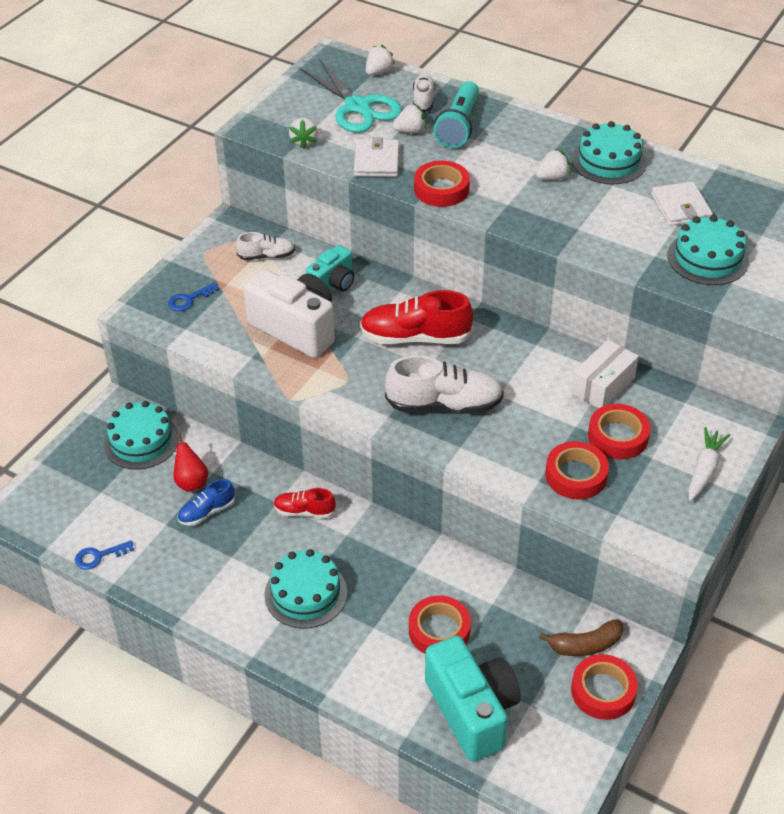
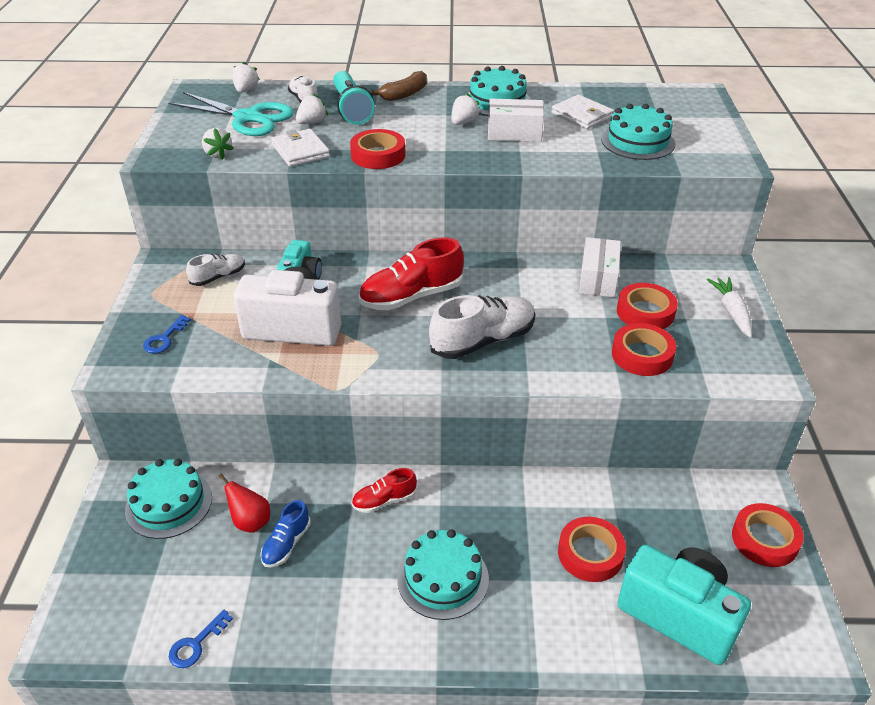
camera: 30 degrees left, 5 degrees down
brown banana [539,619,623,656] -> brown banana moved to [371,71,427,101]
none -> white box [488,98,544,142]

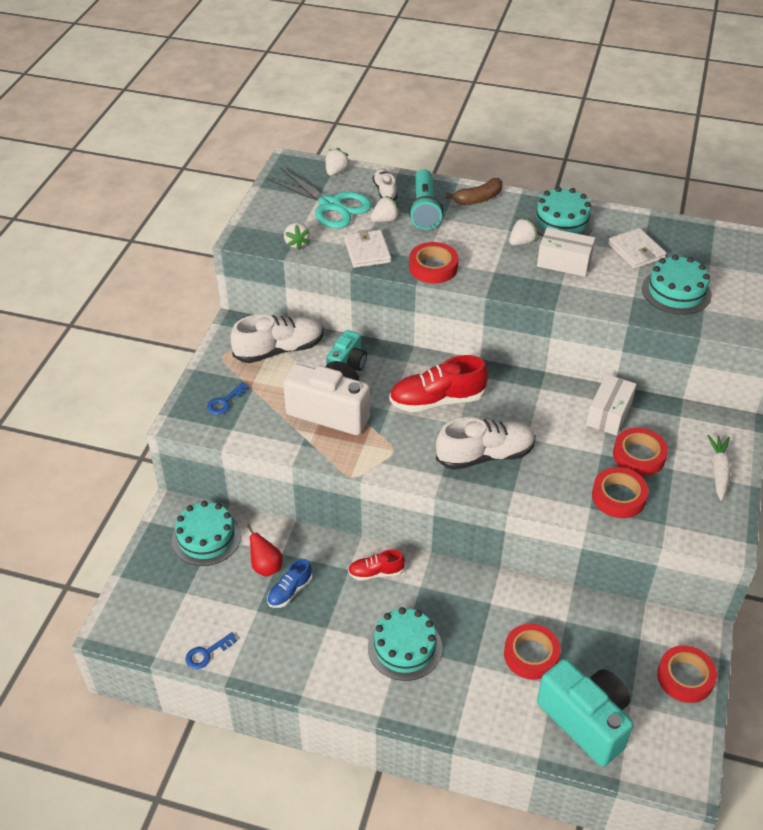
camera: 15 degrees right, 5 degrees up
white shoe [186,254,245,286] -> white shoe [230,314,323,363], size x1.81

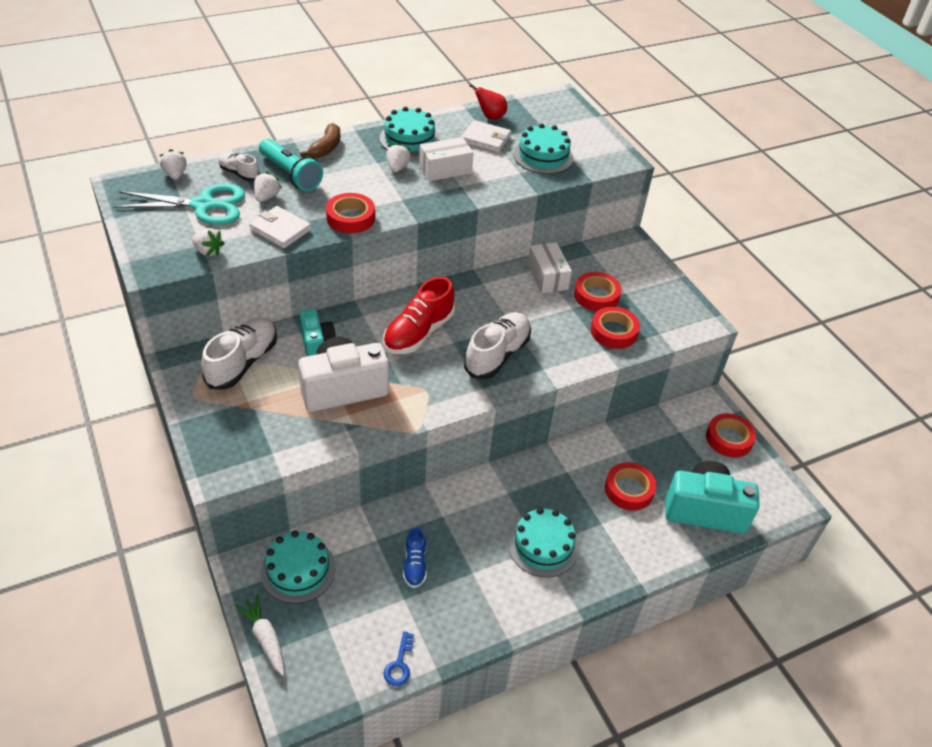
camera: 45 degrees left, 0 degrees up
blue key [207,382,249,415] -> none
red pear [247,525,283,577] -> red pear moved to [469,84,507,120]
red shoe [348,550,405,581] -> none
white carrot [707,434,731,501] -> white carrot moved to [235,595,284,676]

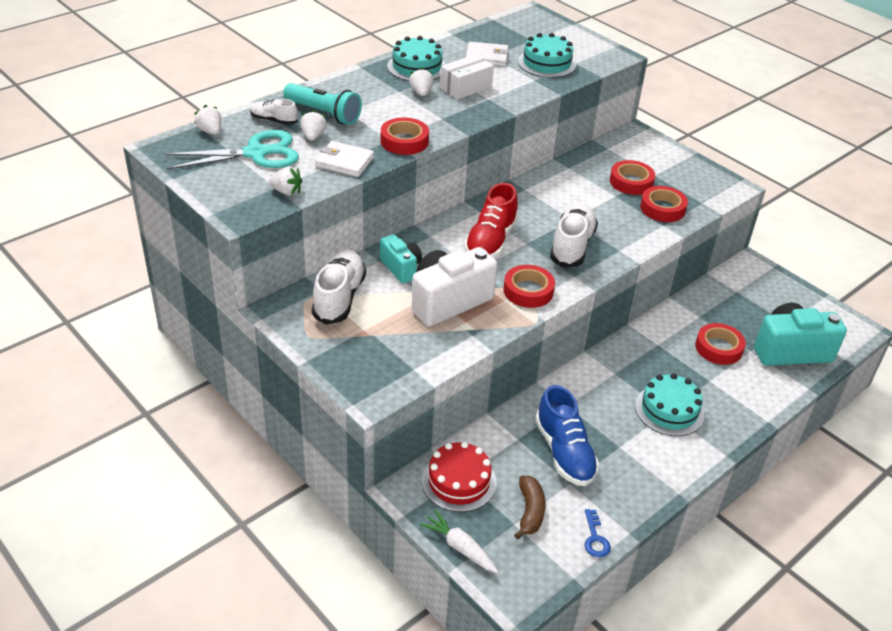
camera: 15 degrees left, 5 degrees down
turquoise cake [261,530,336,604] -> red cake [422,441,496,512]
brown banana [300,123,340,158] -> brown banana moved to [515,476,546,539]
blue shoe [403,527,427,588] -> blue shoe [535,385,599,486], size x1.81
red pear [469,84,507,120] -> none
white box [528,242,572,293] -> none
red tape [706,413,756,458] -> red tape moved to [503,265,555,308]

